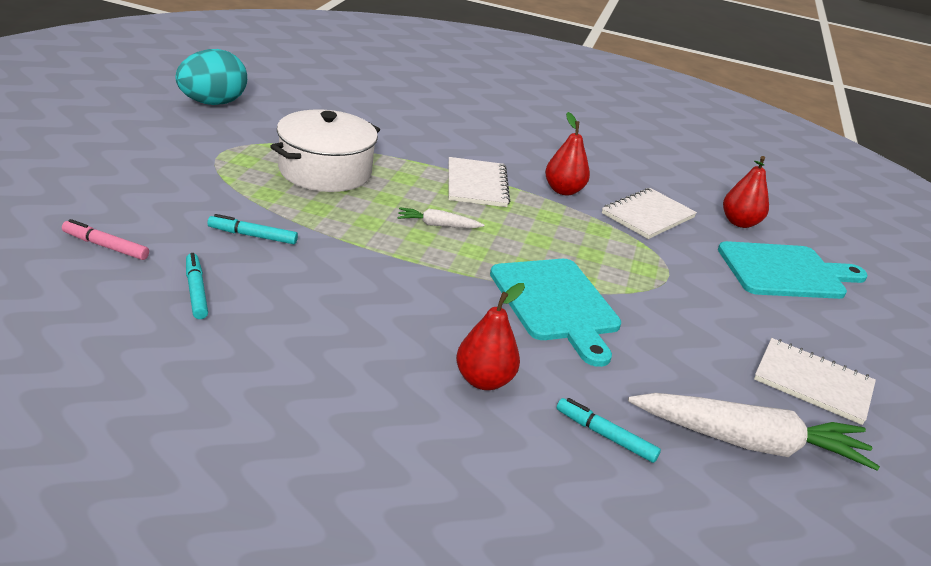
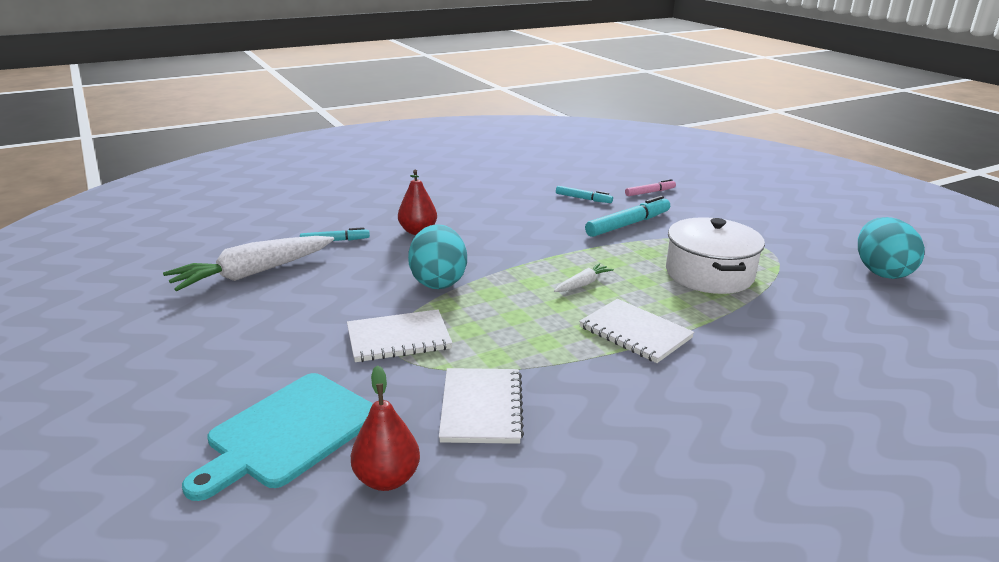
camera: 140 degrees right, 5 degrees down
turquoise marker [208,214,298,244] -> turquoise marker [585,196,670,237], size x1.71
turquoise cutting board [490,259,621,367] -> turquoise egg [408,224,467,289]
red pear [545,112,590,196] -> none
white notebook [754,338,876,425] -> white notebook moved to [347,309,453,362]

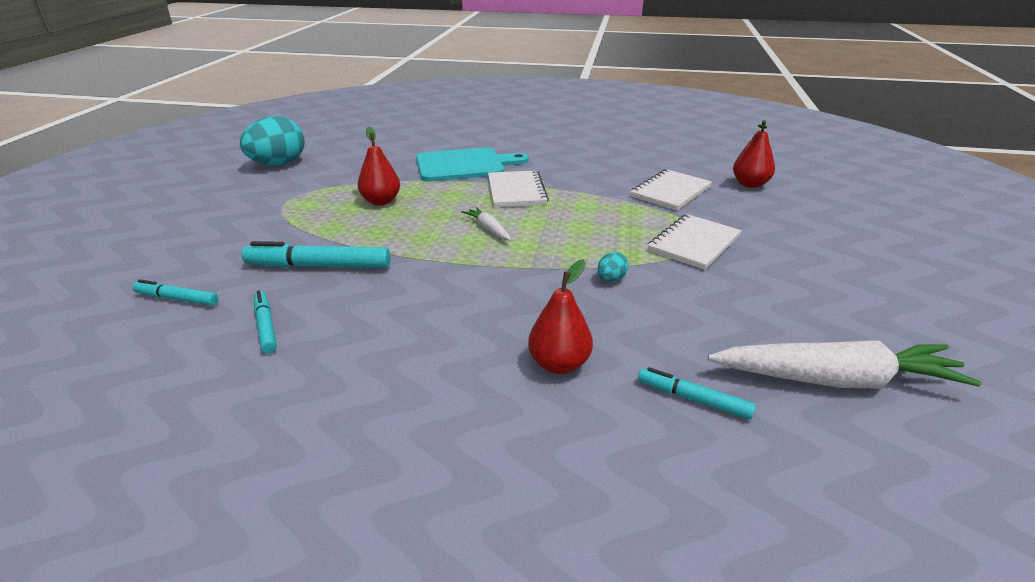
camera: 140 degrees left, 5 degrees up
turquoise cutting board [182,373,373,501] -> turquoise cutting board moved to [416,147,529,181]
white notebook [347,309,453,362] -> white notebook turned 75 degrees counterclockwise [647,214,742,270]
turquoise egg [408,224,467,289] -> turquoise egg [598,252,629,282], size x0.42
white carrot [554,263,614,292] -> white carrot turned 60 degrees clockwise [462,207,511,241]
pink marker [625,179,676,196] -> turquoise marker [133,279,219,306]
white pot [666,217,765,294] -> red pear [357,127,400,205]

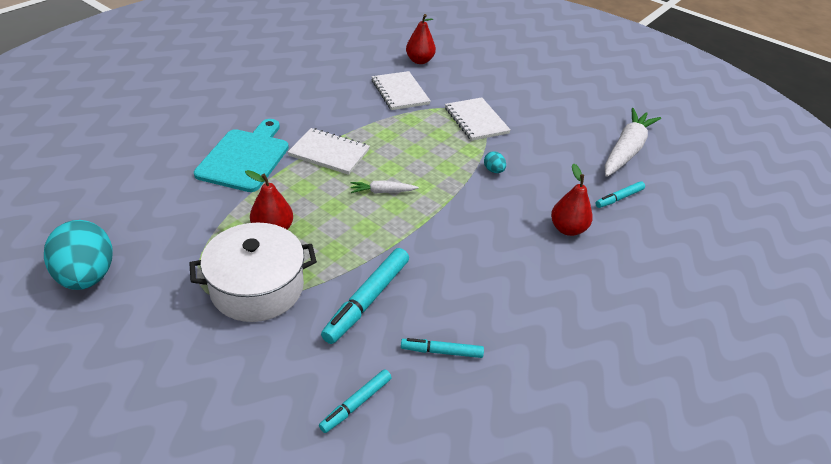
camera: 65 degrees left, 10 degrees up
none -> white pot [189,223,317,322]

